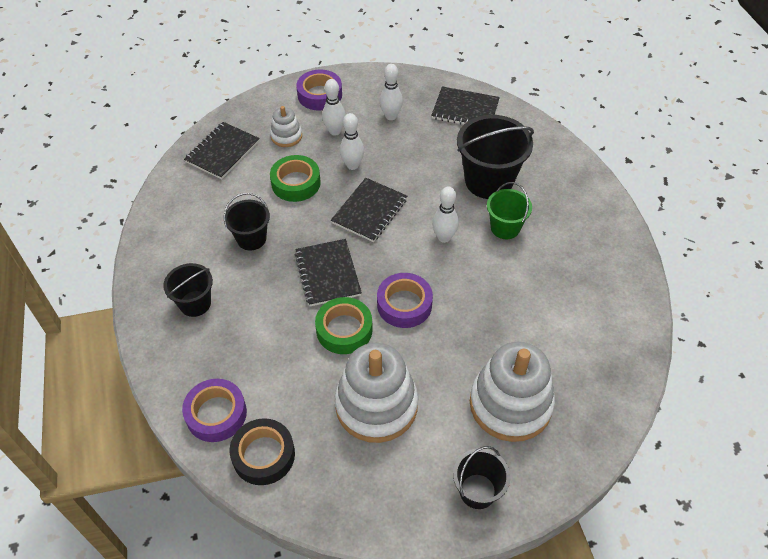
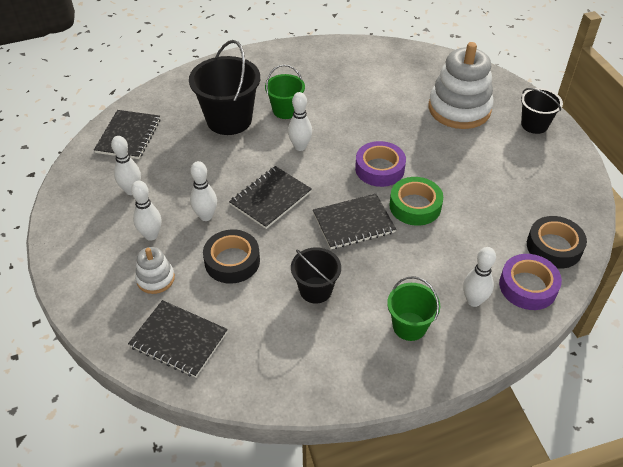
camera: 95 degrees left, 5 degrees down
black bucket [163,263,213,317] -> green bucket [387,276,440,341]
green tape [270,155,321,202] -> black tape [203,230,260,284]
purple tape [296,69,342,110] -> none
black notebook [331,178,407,242] -> black notebook turned 75 degrees counterclockwise [229,166,312,229]
white stacking toy [335,343,418,443] -> none
none -> white bowling pin [463,247,496,307]

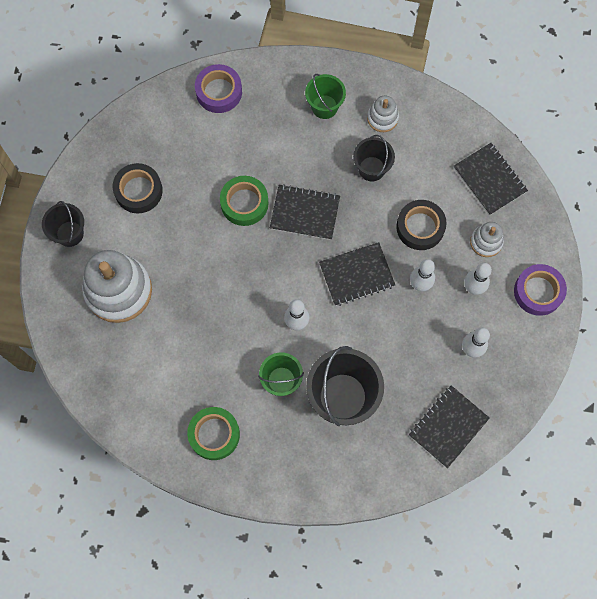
camera: 150 degrees left, 25 degrees up
purple tape [355,141,406,187] -> purple tape moved to [514,264,567,316]
white bowling pin [463,247,496,307] -> none
black tape [527,216,587,269] -> black tape moved to [113,163,163,213]
none -> green tape [187,407,240,460]
none -> white stacking toy [367,96,399,132]

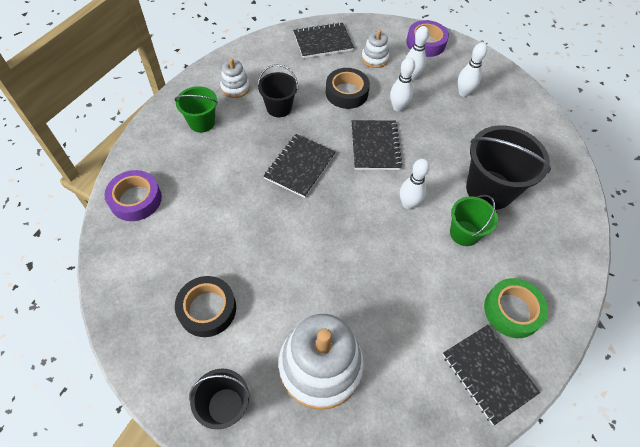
camera: 75 degrees left, 15 degrees down
green tape [220,176,268,226] -> none
black notebook [409,386,490,468] -> black notebook moved to [442,325,540,425]

